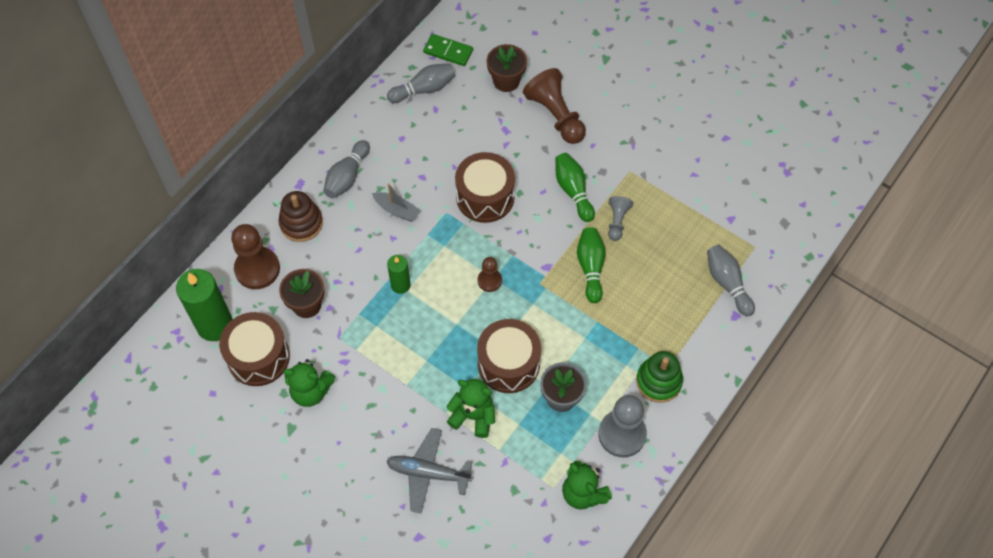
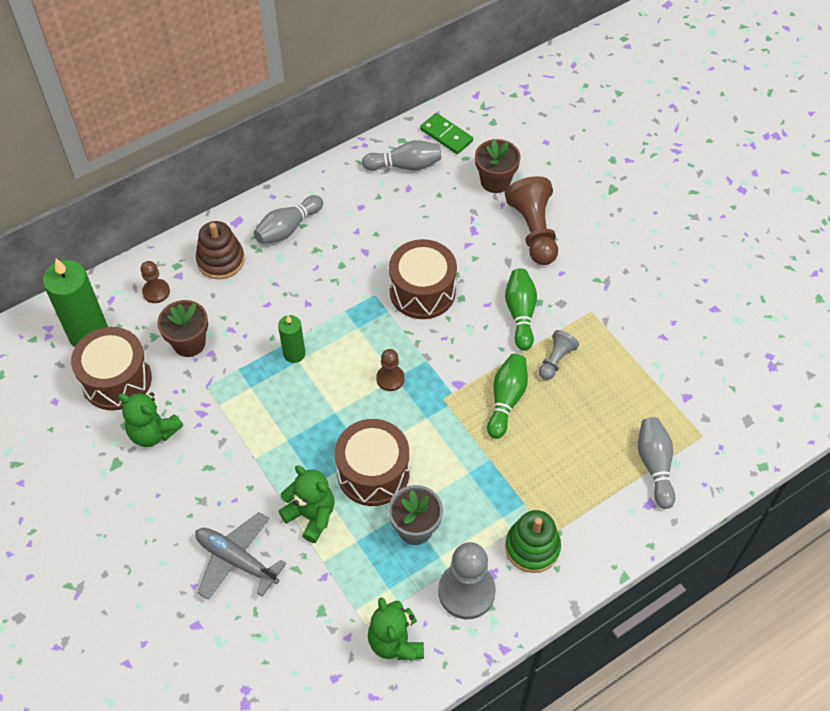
camera: 20 degrees right, 5 degrees down
brown pawn [231,224,280,289] -> brown pawn [141,261,170,303], size x0.55
grey boat [372,183,421,222] -> none

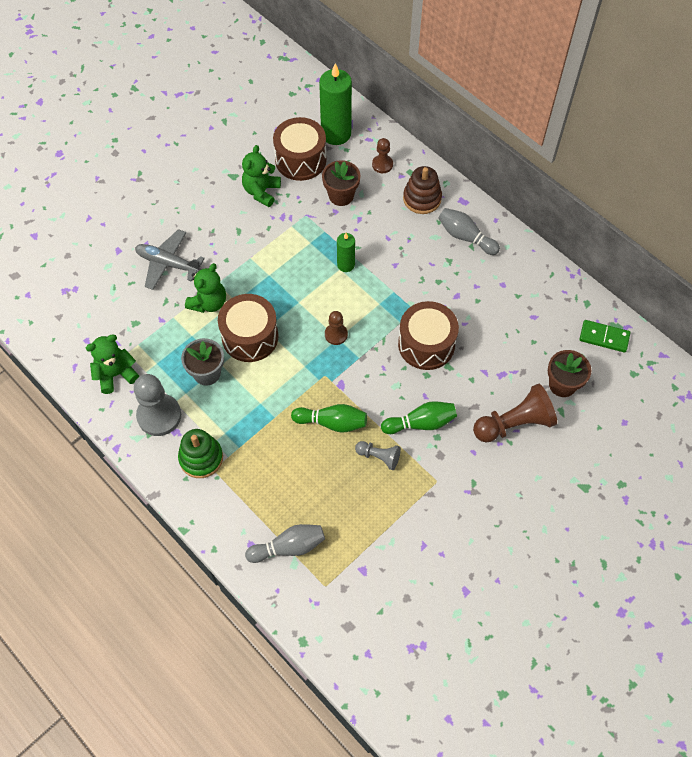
camera: 80 degrees right, 5 degrees up
grey plane [195,512,286,600] -> grey plane turned 90 degrees counterclockwise [135,229,205,290]
grey bowling pin [362,140,441,170] -> none
green domino [420,113,473,154] -> green domino turned 75 degrees clockwise [580,320,630,353]

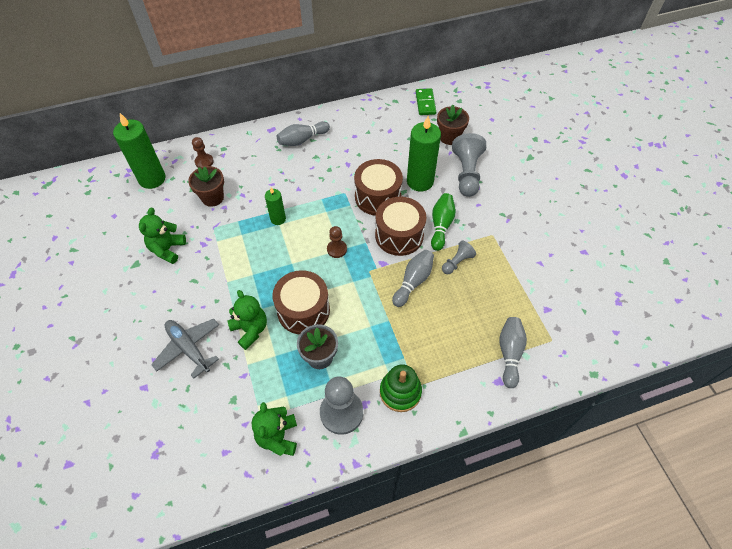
camera: 65 degrees left, 5 degrees down
grey plane [135,229,205,290] -> grey plane turned 90 degrees clockwise [151,319,219,379]
green teddy bear [242,145,281,207] -> green teddy bear turned 60 degrees clockwise [139,208,186,264]
brown drum [273,117,327,181] -> brown drum moved to [375,197,426,256]
green bowling pin [291,404,367,433] -> grey bowling pin [392,250,434,307]
brown stacking toy [403,166,442,214] -> none
brown pawn [473,384,557,442] -> grey pawn [452,133,486,197]
green domino [580,320,630,353] -> green domino turned 45 degrees counterclockwise [416,88,436,115]
none -> green candle [407,116,441,191]

